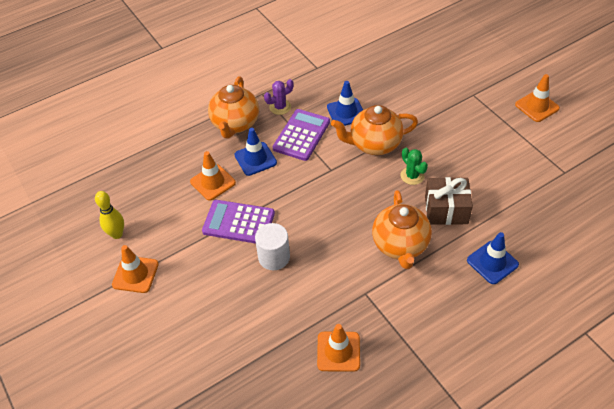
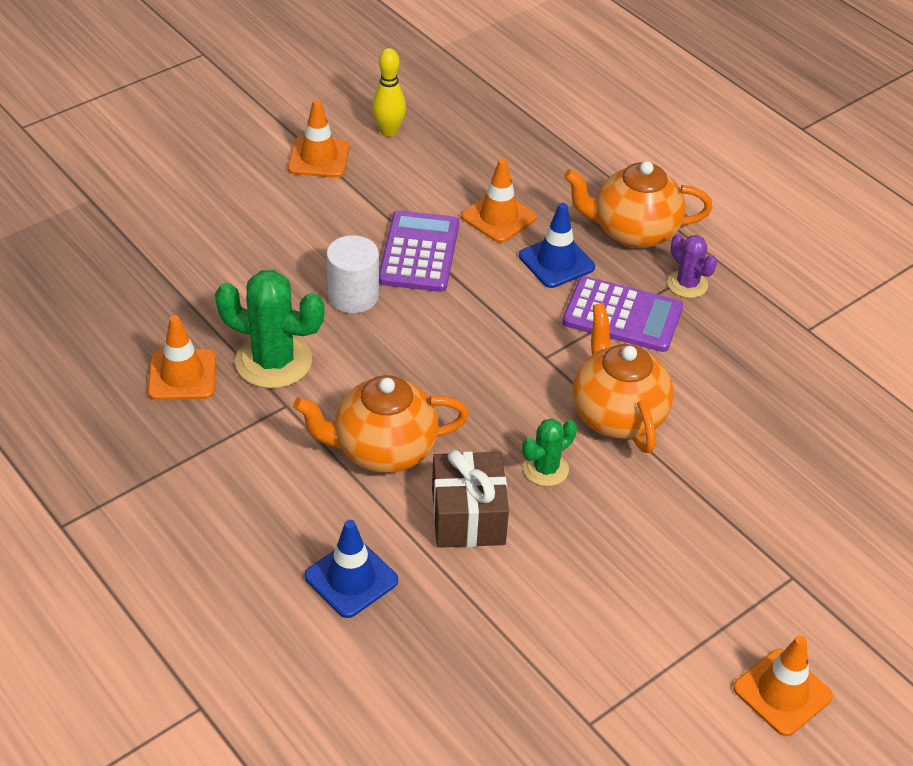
camera: 80 degrees right, 5 degrees down
blue traffic cone [327,81,363,126] -> none
none -> green cactus [215,270,325,389]

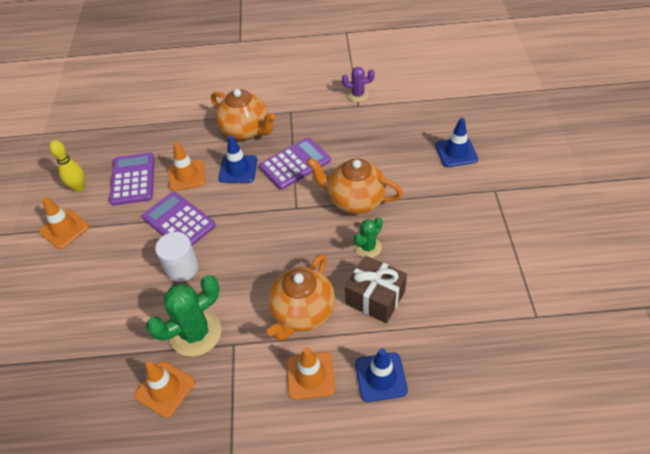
camera: 50 degrees left, 5 degrees up
green cactus [522,419,577,486] -> green cactus turned 45 degrees clockwise [354,217,383,258]
orange teapot [564,161,713,249] -> orange teapot turned 90 degrees counterclockwise [211,89,276,140]
purple cactus [668,234,717,298] -> purple cactus moved to [342,67,375,102]
orange traffic cone [733,635,833,736] -> orange traffic cone moved to [287,347,335,400]
none -> purple calculator [109,152,154,206]
none -> blue traffic cone [435,118,478,167]

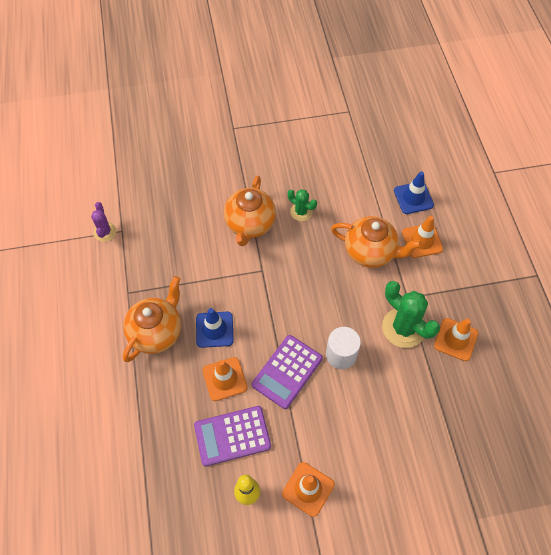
camera: 100 degrees left, 10 degrees up
purple calculator [259,137,331,190] -> none
brown gift [345,256,407,323] -> none
blue traffic cone [435,118,478,167] -> none

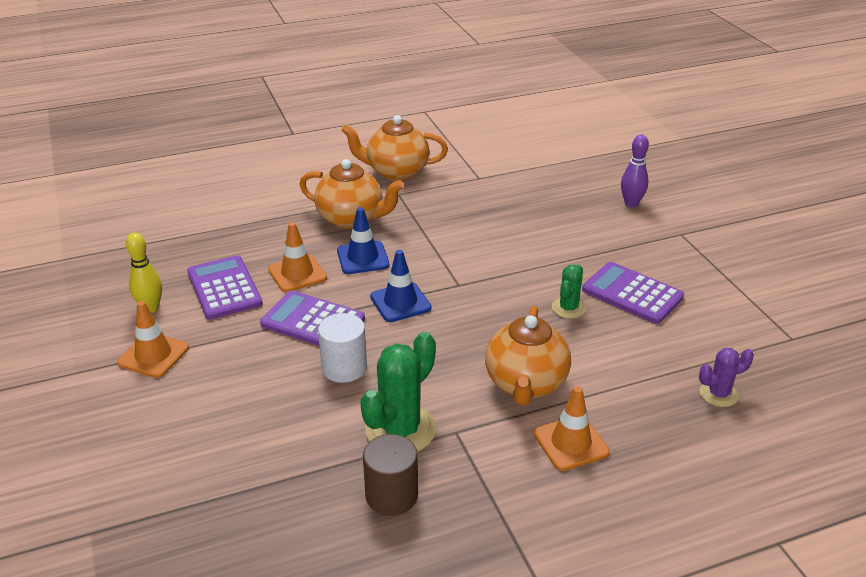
camera: 80 degrees right, 25 degrees down
purple cactus [91,202,116,242] -> purple cactus moved to [699,348,754,407]
orange teapot [224,176,276,246] -> orange teapot moved to [341,115,448,181]
blue traffic cone [394,171,434,214] -> blue traffic cone moved to [370,250,432,322]
orange traffic cone [434,318,478,361] -> brown cylinder [363,434,418,516]
none -> purple calculator [582,262,684,324]
none -> purple bowling pin [621,134,649,207]

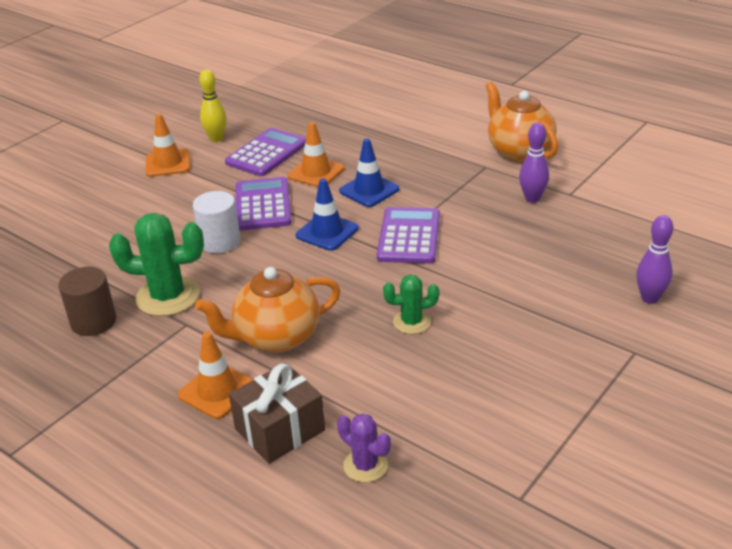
camera: 60 degrees right, 0 degrees up
orange teapot [299,159,404,229] -> none
purple calculator [582,262,684,324] -> purple calculator moved to [377,207,440,264]
none -> brown gift [229,363,325,464]
none -> purple bowling pin [519,123,549,203]

